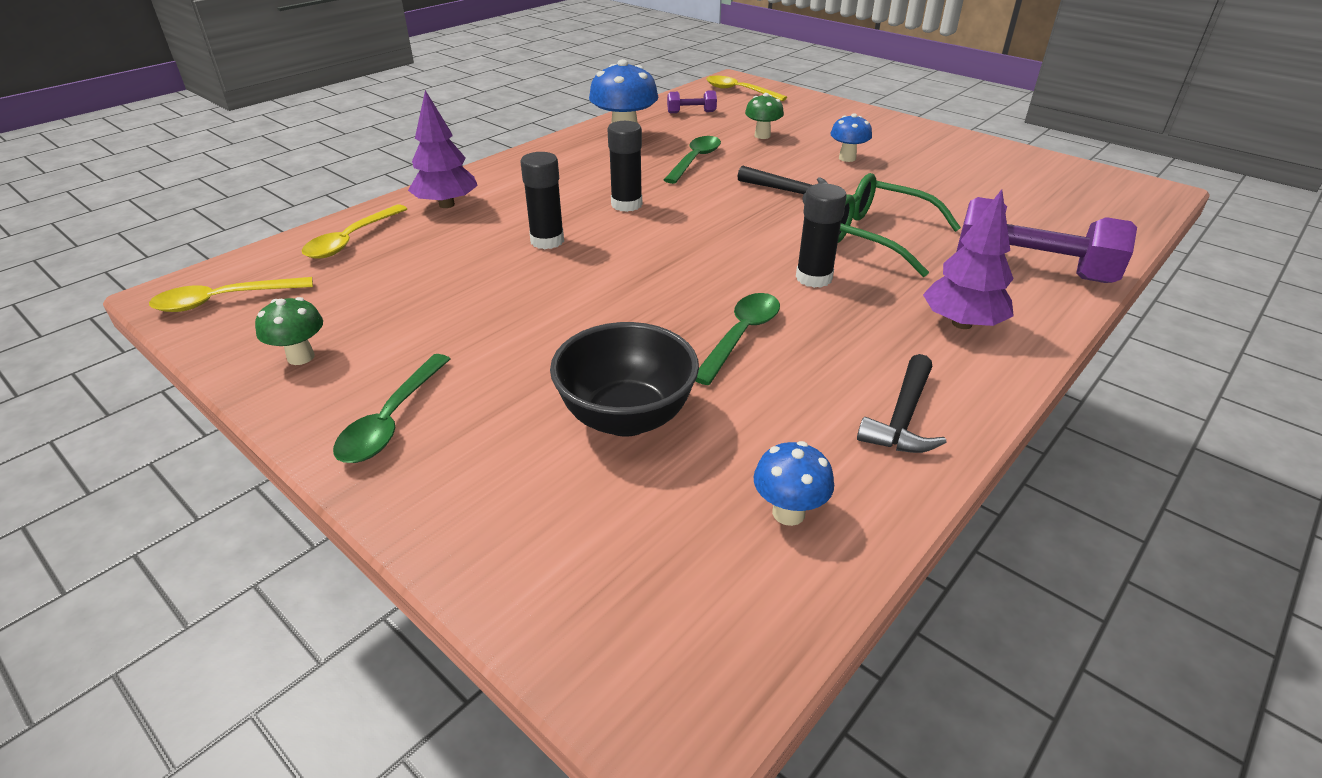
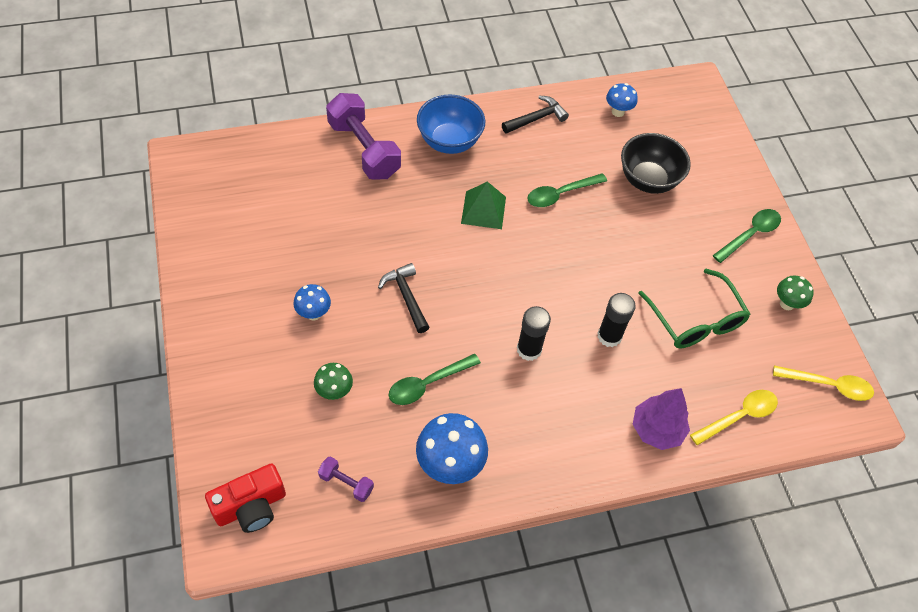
camera: 150 degrees left, 20 degrees up
yellow spoon [706,76,787,101] -> red camera [205,463,286,533]
black glue stick [796,184,847,288] -> green pyramid [461,182,506,229]
green glasses [838,173,961,277] -> green glasses moved to [638,269,750,349]
purple tree [923,189,1014,329] -> blue bowl [417,95,485,154]

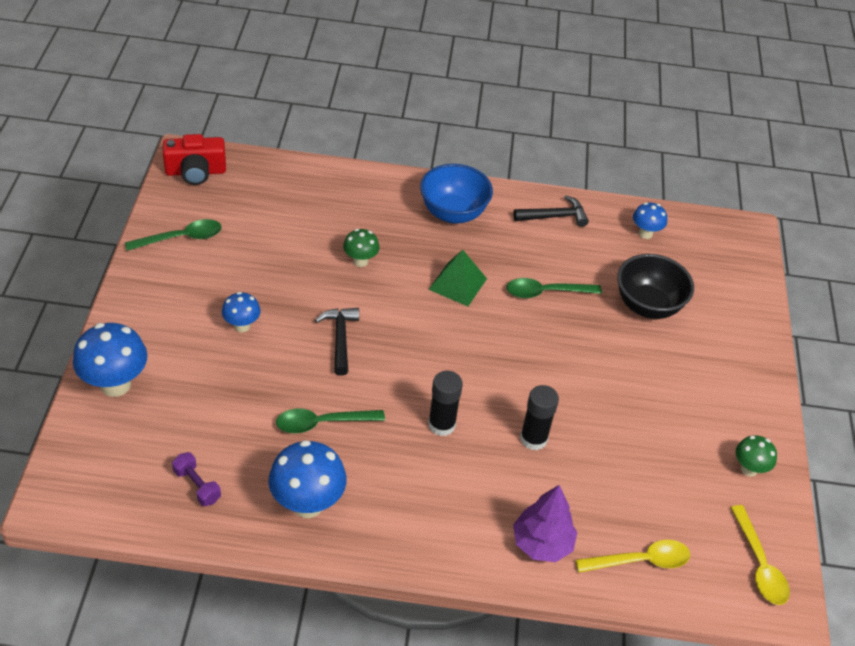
camera: 20 degrees right, 10 degrees down
red camera [205,463,286,533] -> red camera moved to [163,134,226,185]
green mushroom [314,363,353,400] -> green mushroom moved to [343,229,380,267]
purple dumbbell [326,93,401,180] -> none
green glasses [638,269,750,349] -> none
green spoon [713,209,781,263] -> green spoon moved to [125,219,222,251]
yellow spoon [773,365,874,401] -> yellow spoon turned 45 degrees clockwise [731,505,790,605]
none -> blue mushroom [73,323,147,397]

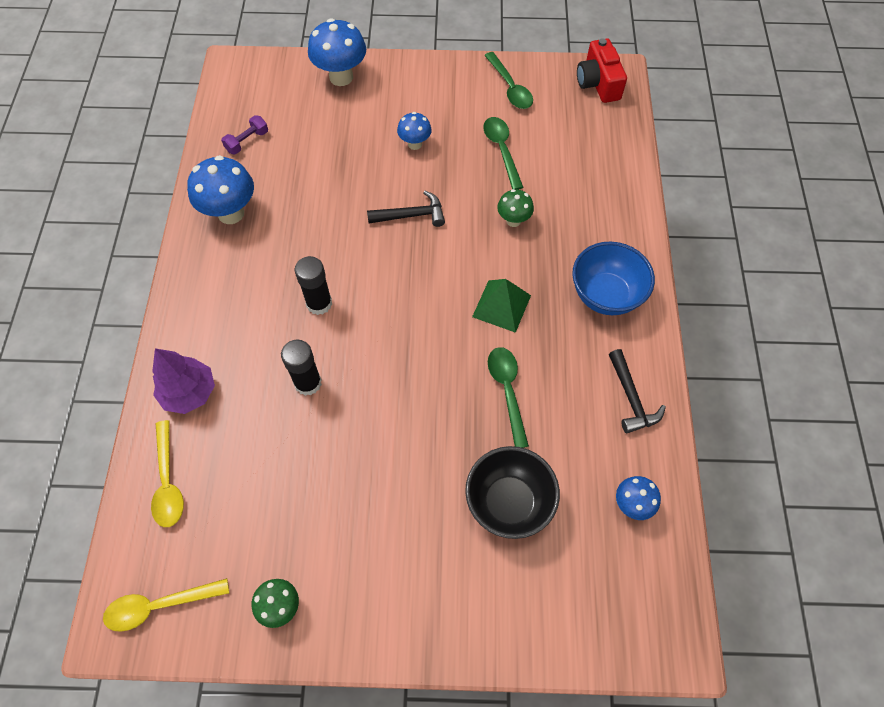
camera: 90 degrees right, 15 degrees up
green spoon [276,409,385,433] -> green spoon moved to [483,117,524,190]

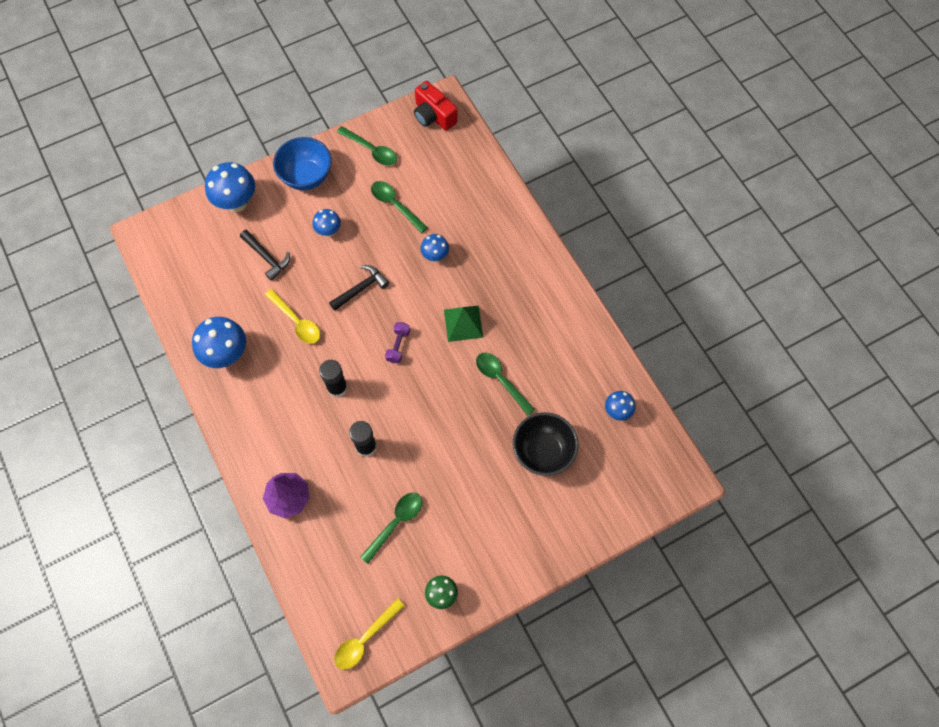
camera: 30 degrees left, 5 degrees up
yellow spoon [151,420,184,527] -> yellow spoon moved to [265,289,320,344]
purple dumbbell [221,115,268,155] -> purple dumbbell moved to [385,322,410,363]
green mushroom [497,189,534,227] -> blue mushroom [421,234,449,262]
blue bowl [572,241,655,315] -> blue bowl moved to [273,137,332,190]
black hammer [609,349,666,433] -> black hammer moved to [240,230,290,281]
none -> green spoon [360,493,422,564]

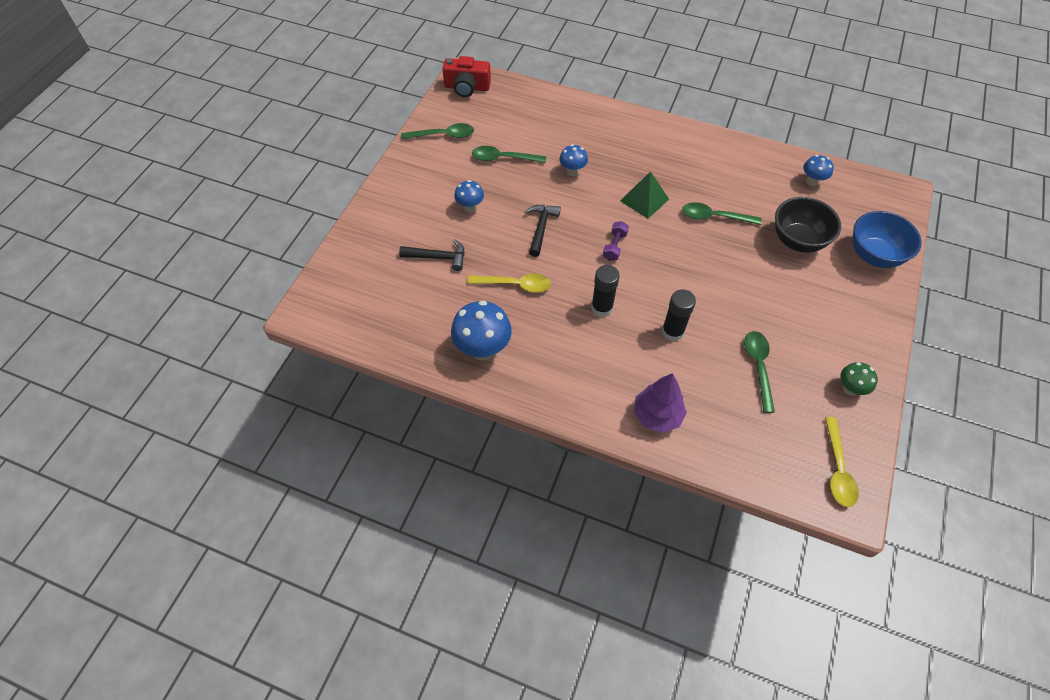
camera: 40 degrees left, 10 degrees down
blue mushroom [205,162,255,212] -> none
blue bowl [273,137,332,190] -> blue bowl moved to [853,211,922,268]
purple dumbbell [385,322,410,363] -> purple dumbbell turned 45 degrees clockwise [603,221,629,261]

